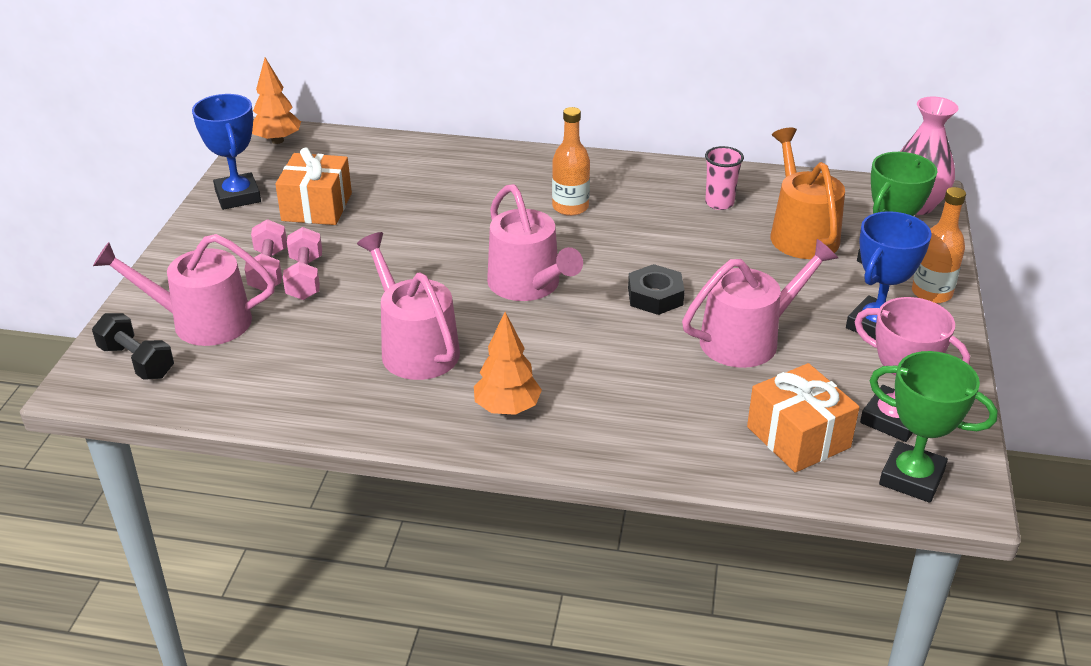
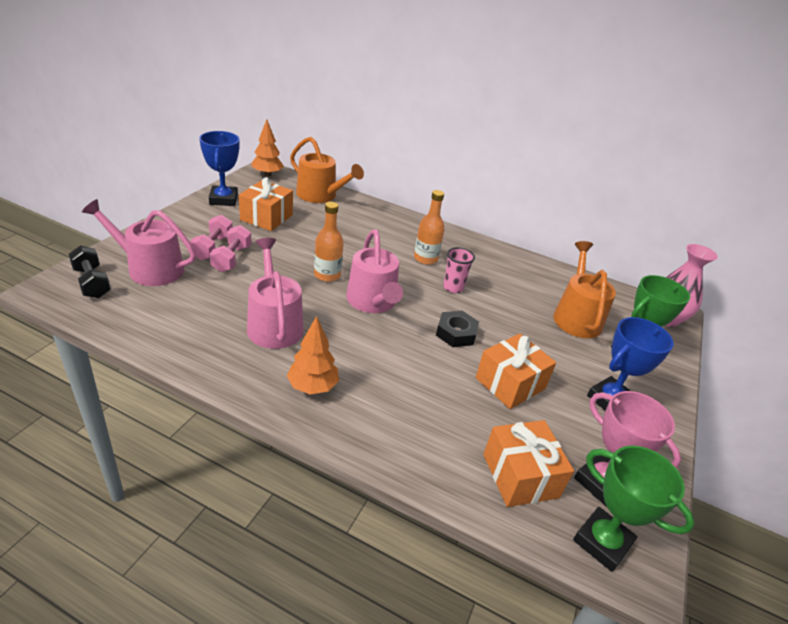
camera: 10 degrees right, 0 degrees up
pink watering can [682,239,838,368] -> orange gift [476,334,556,409]
pink cup [705,146,744,210] -> pink cup moved to [443,247,475,293]
orange bottle [912,187,966,304] -> orange bottle moved to [314,202,344,282]
none -> orange watering can [290,137,364,203]

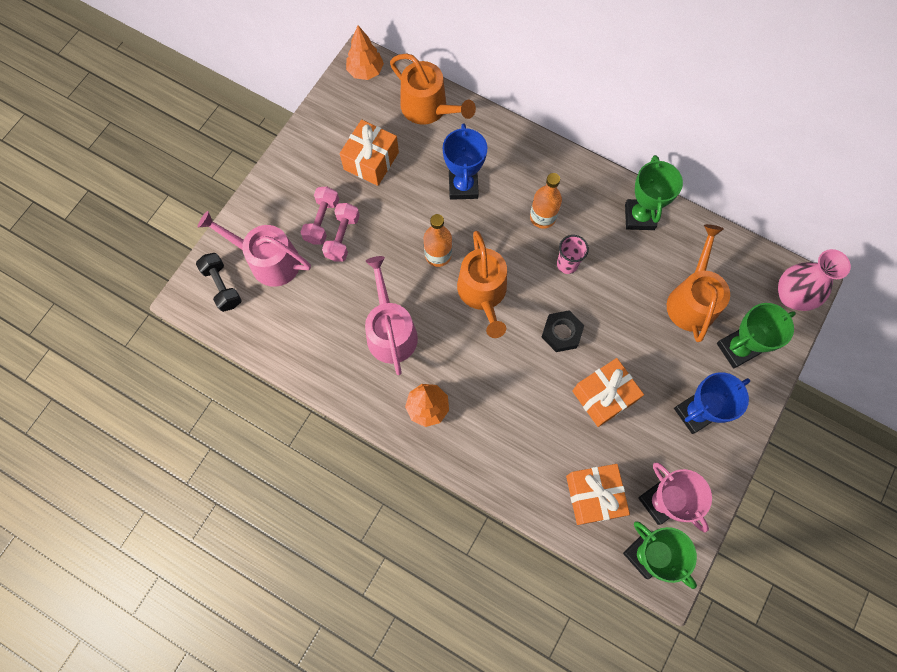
camera: 10 degrees right, 35 degrees up
blue trophy [199,131,239,206] -> blue trophy moved to [443,123,487,200]
pink watering can [346,229,403,313] -> orange watering can [457,231,507,338]
none -> green trophy [625,155,683,230]

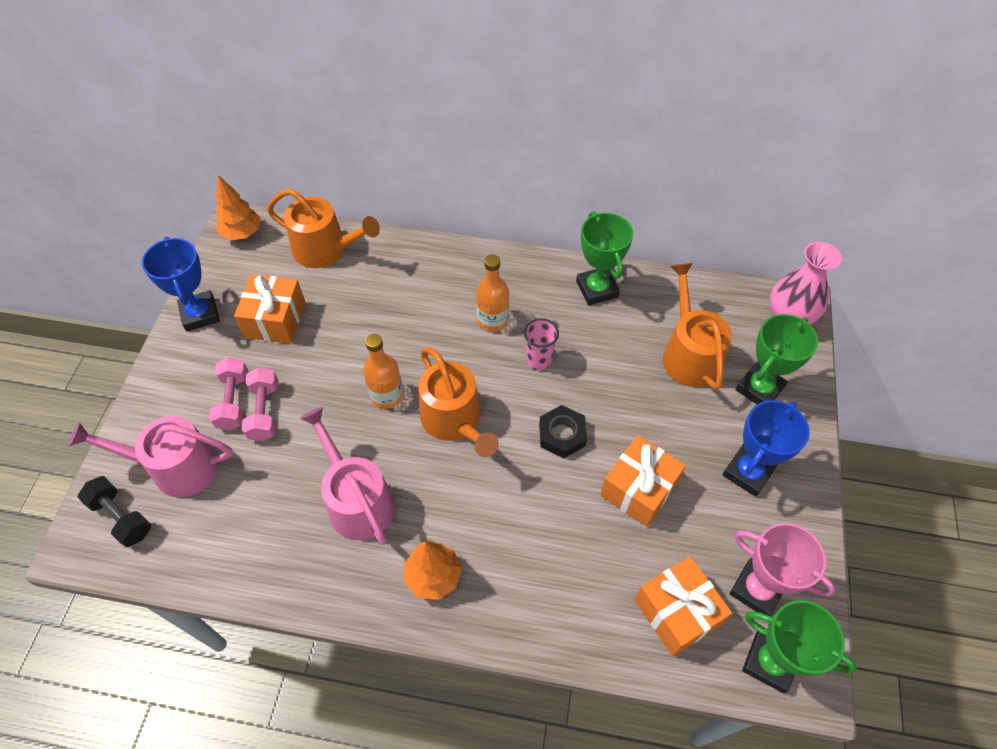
camera: 20 degrees left, 15 degrees down
blue trophy [443,123,487,200] -> blue trophy moved to [142,237,220,332]

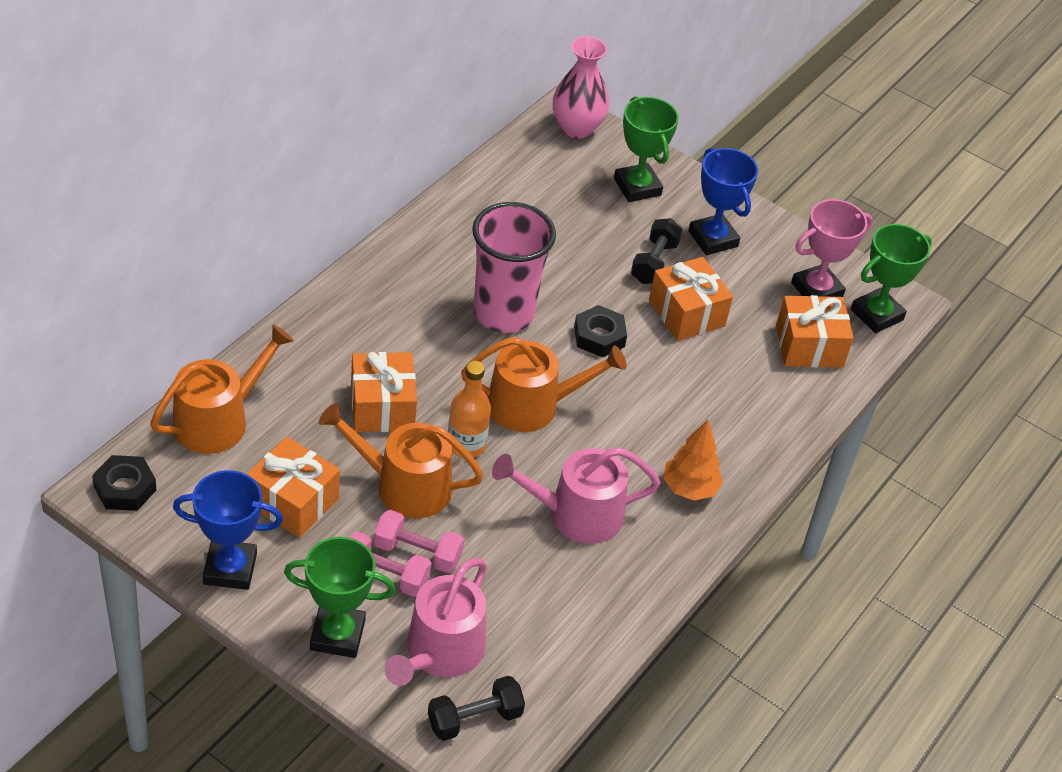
camera: 70 degrees left, 10 degrees down
orange tree [216,175,261,240] -> black nut [92,455,156,511]
orange bottle [476,254,509,332] -> none
pink cup [524,318,559,370] -> pink cup [472,202,556,333], size x2.09
green trophy [576,211,633,305] -> green trophy moved to [284,537,395,658]
orange watering can [663,263,732,390] -> orange watering can moved to [319,403,484,518]
none -> orange gift [351,352,417,432]
none -> black dumbbell [631,218,683,284]

